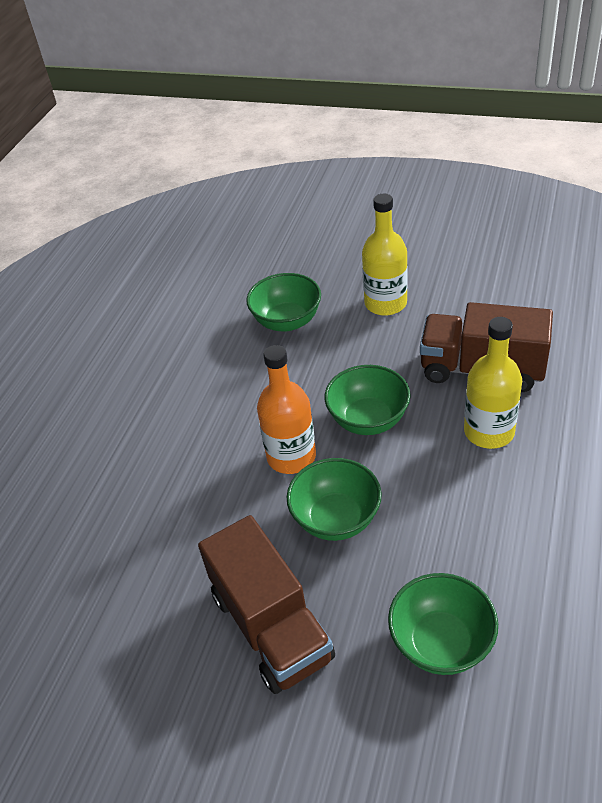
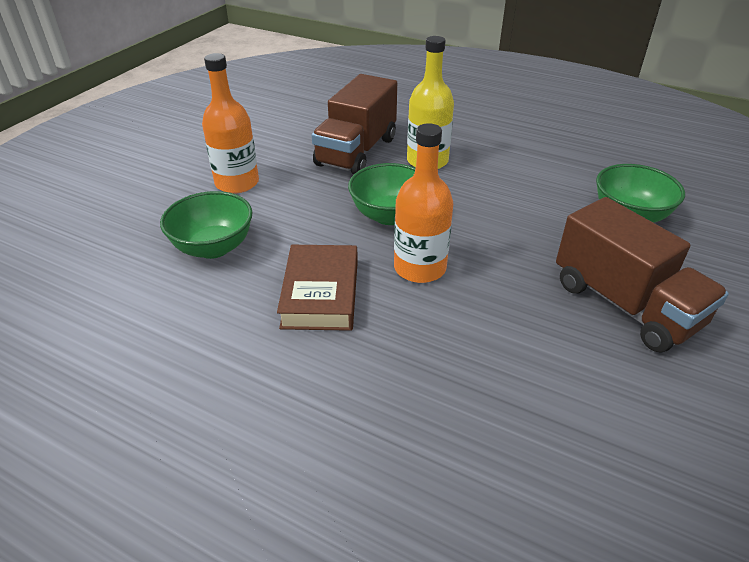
camera: 85 degrees left, 5 degrees down
brown truck [198,515,335,694] -> brown truck turned 75 degrees clockwise [556,197,729,352]
green bowl [287,458,382,541] -> none
yellow bottle [362,194,408,316] -> orange bottle [202,53,259,193]
none -> brown book [277,245,358,331]

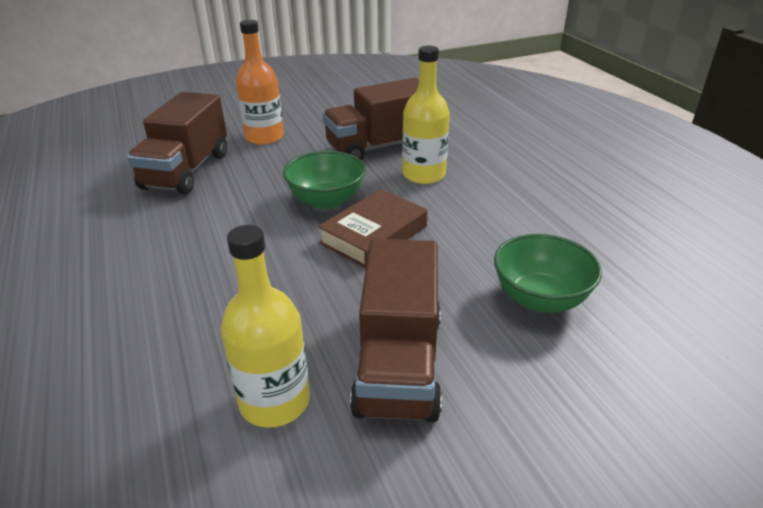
camera: 40 degrees right, 5 degrees down
green bowl [160,191,252,259] -> brown truck [127,92,227,194]
brown book [277,245,358,331] -> brown book moved to [318,189,428,268]
orange bottle [394,123,453,283] -> none
none -> yellow bottle [221,225,310,428]

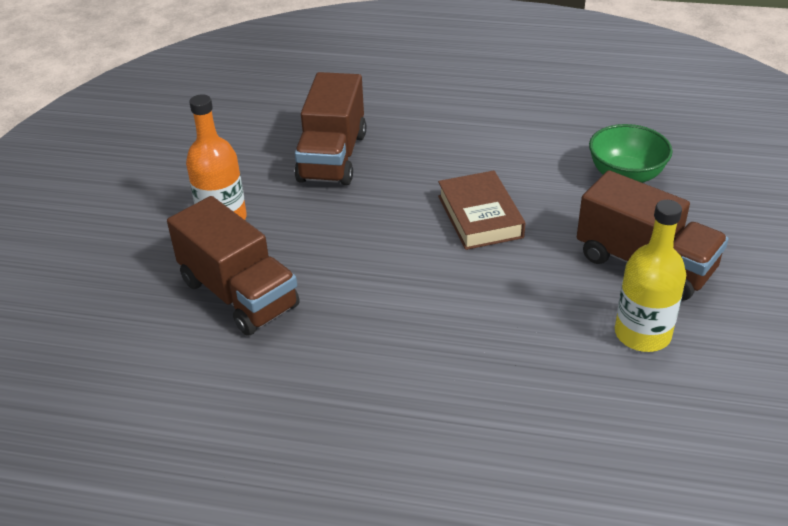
camera: 55 degrees left, 5 degrees up
green bowl [283,151,366,210] -> none
yellow bottle [402,46,450,184] -> none

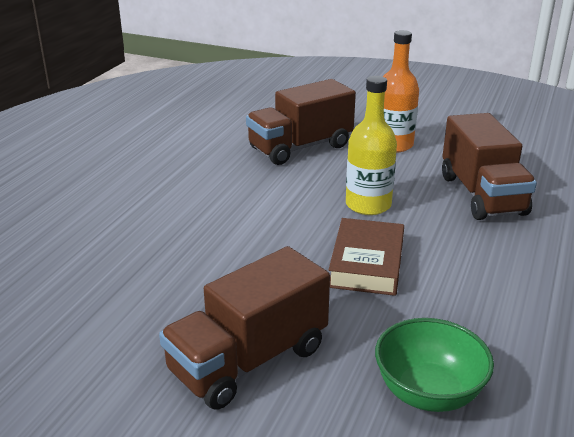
camera: 100 degrees right, 10 degrees down
brown truck [294,72,366,185] -> brown truck turned 120 degrees counterclockwise [442,113,537,220]
brown book [438,171,525,250] -> brown book turned 75 degrees counterclockwise [329,218,404,296]
yellow bottle [615,200,686,352] -> yellow bottle moved to [346,76,397,215]

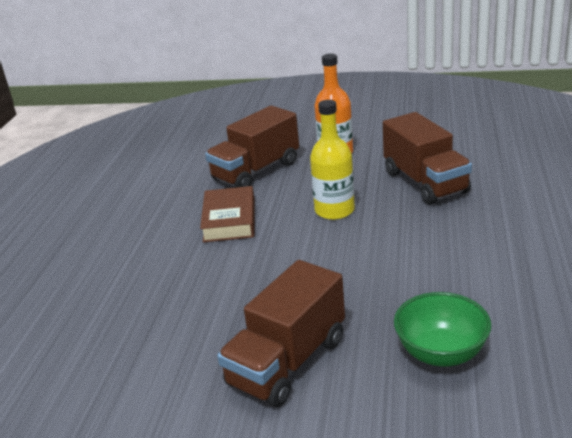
camera: 10 degrees left, 0 degrees up
brown book [329,218,404,296] -> brown book moved to [200,186,255,243]

